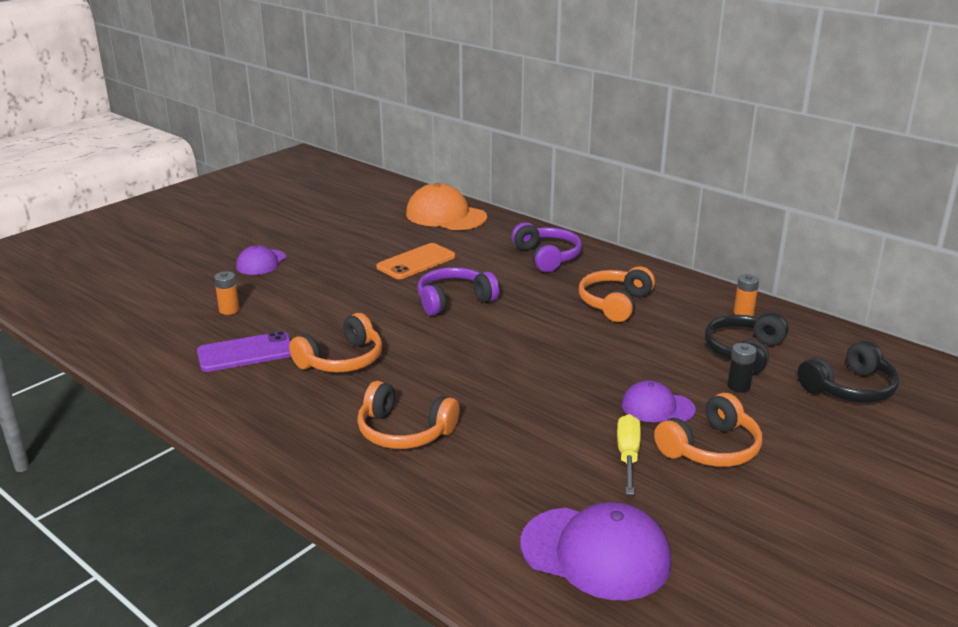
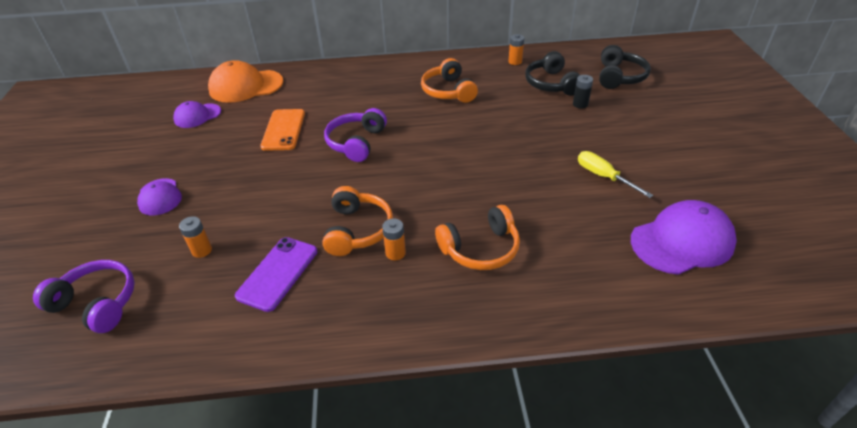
camera: 45 degrees left, 15 degrees up
purple headphones [512,222,582,272] -> purple headphones moved to [33,260,135,333]
purple cap [622,380,696,422] -> purple cap moved to [173,101,221,128]
orange headphones [654,393,762,467] -> none
none -> orange battery [382,218,406,260]

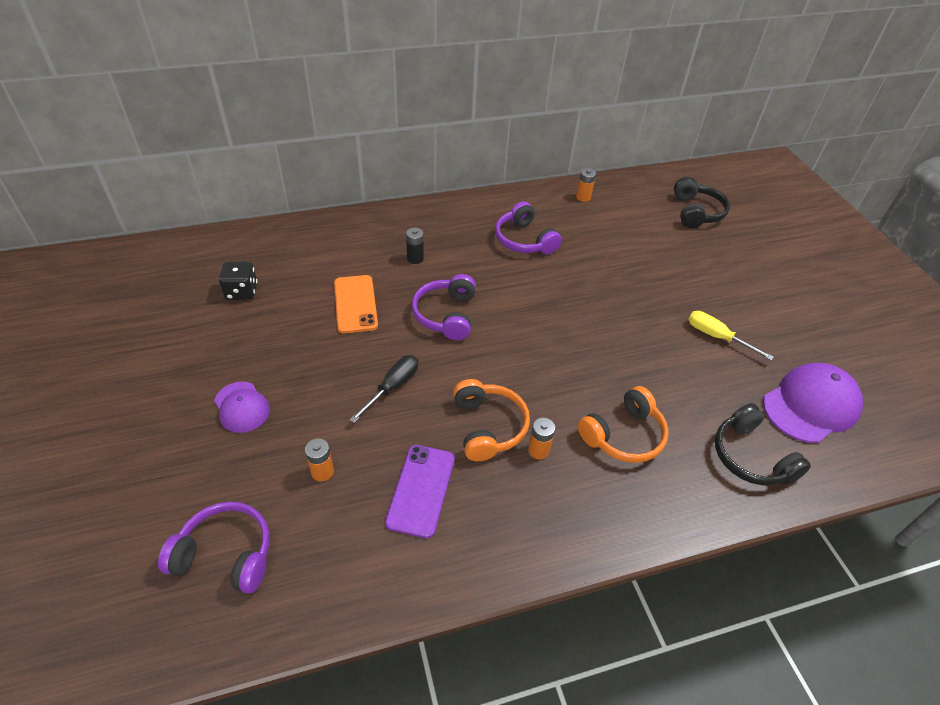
camera: 15 degrees left, 5 degrees up
purple cap [173,101,221,128] -> black dice [219,261,257,300]
orange cap [208,60,284,103] -> none
orange headphones [421,58,478,103] -> purple headphones [495,202,562,255]
black headphones [525,51,580,96] -> black headphones moved to [715,403,811,485]
black battery [573,75,593,109] -> black battery moved to [406,228,424,264]
none -> black screwdriver [349,355,418,423]

